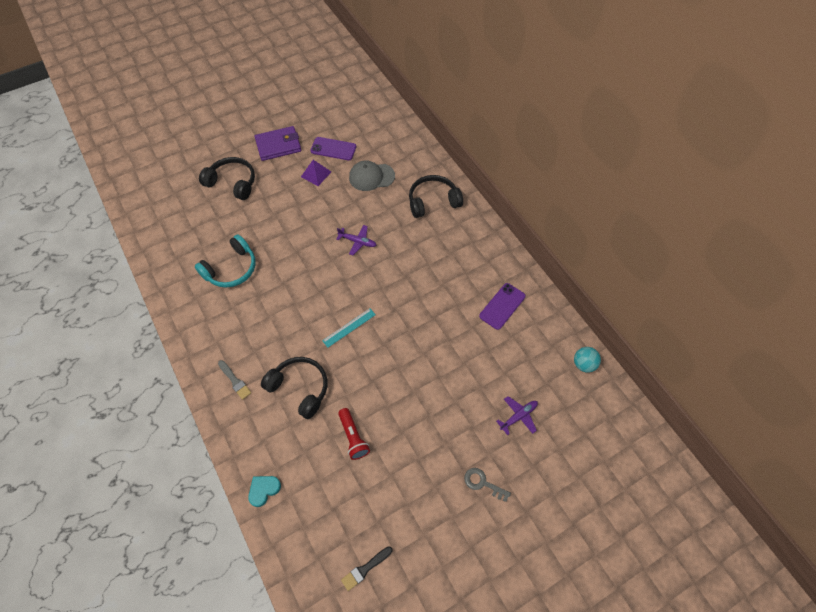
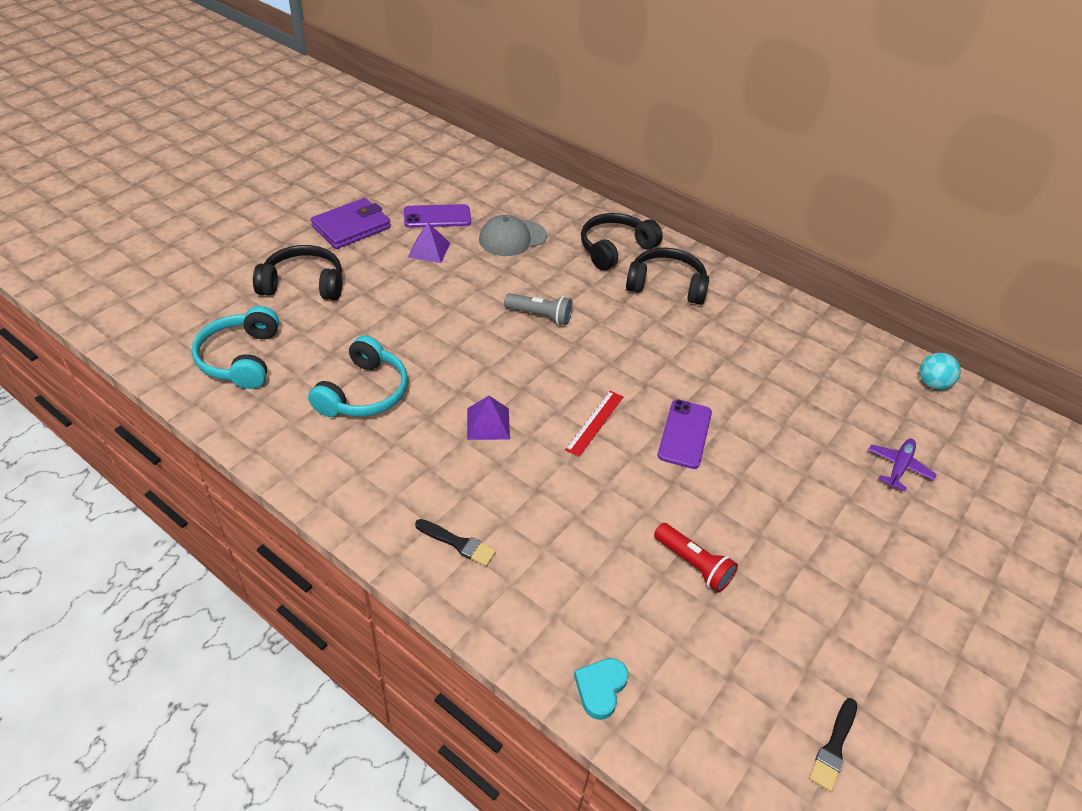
camera: 25 degrees left, 15 degrees down
grey brush [218,360,252,400] -> black brush [415,519,496,566]
black headphones [261,357,328,419] -> black headphones moved to [626,247,709,305]
turquoise ruler [322,308,376,348] -> red ruler [565,391,623,457]
purple plane [336,225,376,255] -> grey flashlight [504,293,572,325]
grey key [464,468,511,502] -> none
purple phone [479,283,526,330] -> purple phone moved to [658,399,712,469]
none -> turquoise headphones [192,306,279,389]
none -> purple pyramid [467,396,510,440]

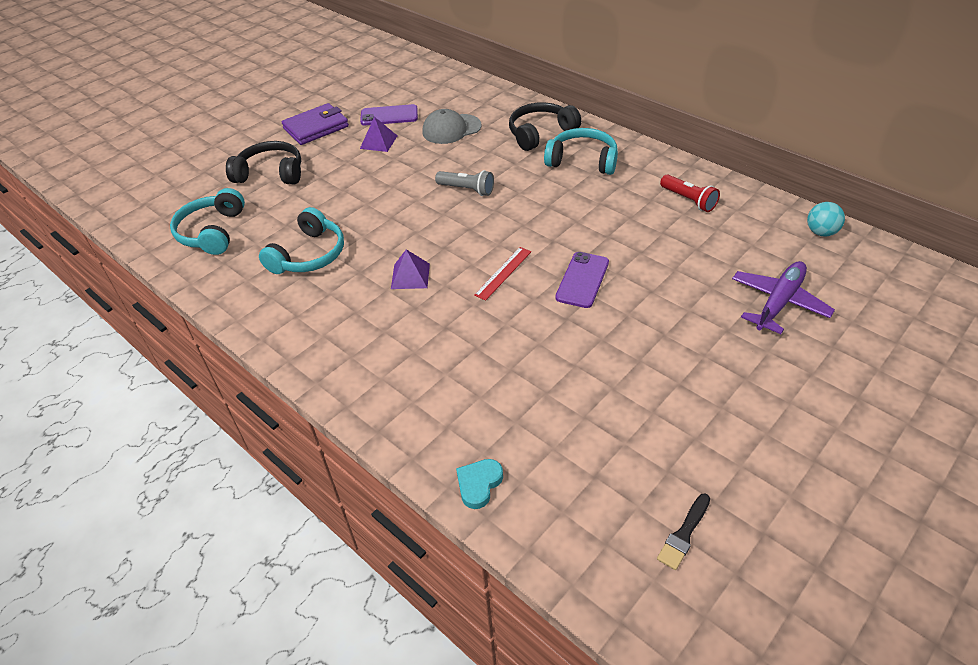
camera: 10 degrees right, 0 degrees up
black brush [415,519,496,566] -> none
black headphones [626,247,709,305] -> turquoise headphones [544,128,618,175]
red flashlight [654,523,738,592] -> red flashlight moved to [660,174,720,212]
purple plane [868,439,937,491] -> purple plane [732,261,835,334], size x1.63

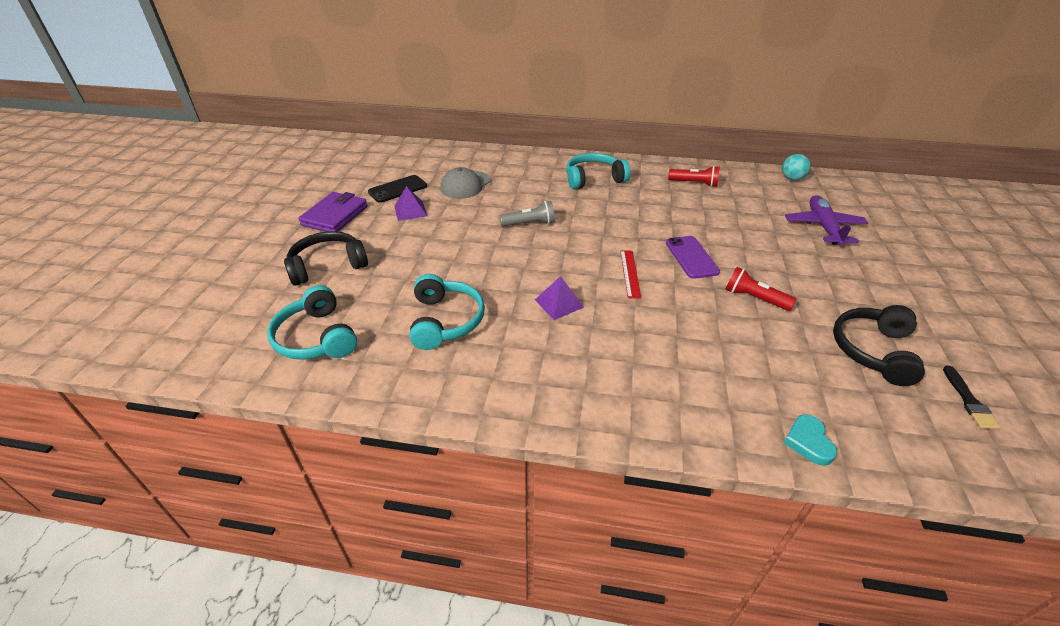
camera: 35 degrees left, 5 degrees down
purple phone [360,104,418,125] -> black phone [368,175,427,203]
black headphones [509,102,581,151] -> black headphones moved to [833,305,925,386]
none -> red flashlight [725,267,797,311]

